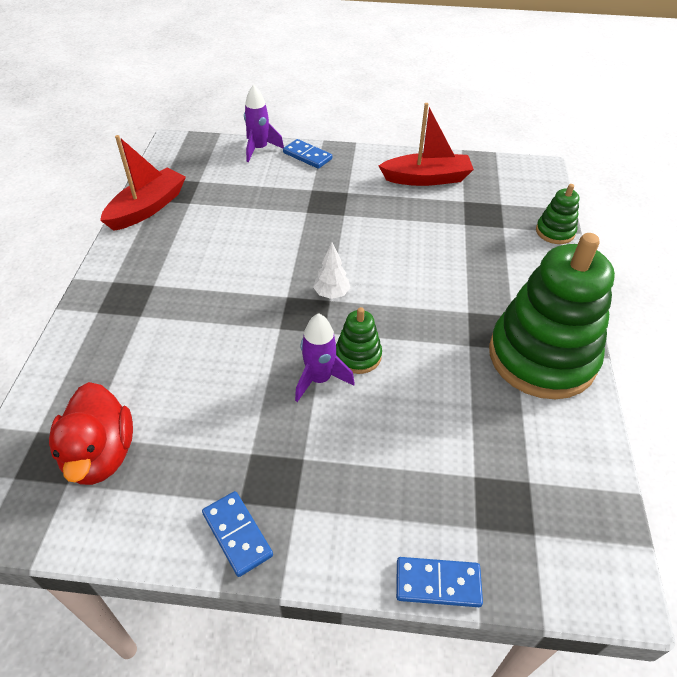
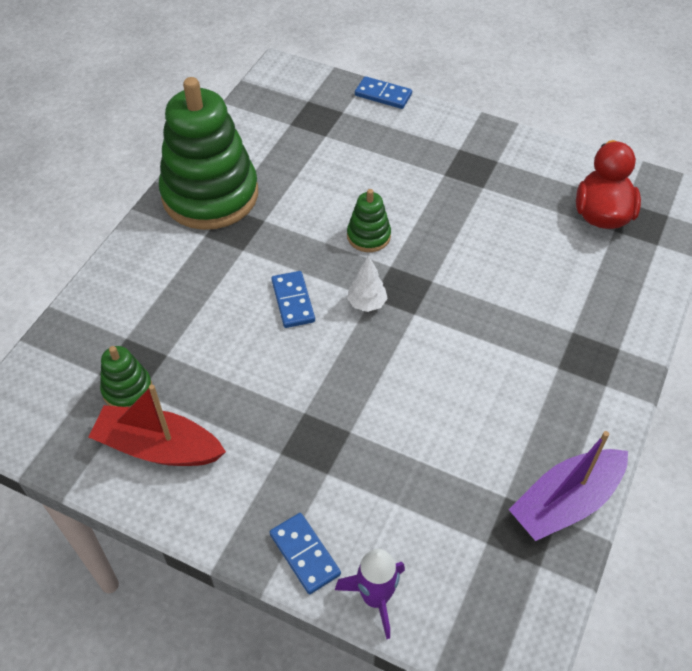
camera: 160 degrees left, 5 degrees up
red boat [100,135,186,231] -> purple boat [508,431,628,541]
blue domino [202,491,273,577] -> blue domino moved to [271,271,315,328]
purple rocket [295,313,355,402] -> none
green stacking toy [536,184,580,244] -> green stacking toy moved to [100,346,152,407]

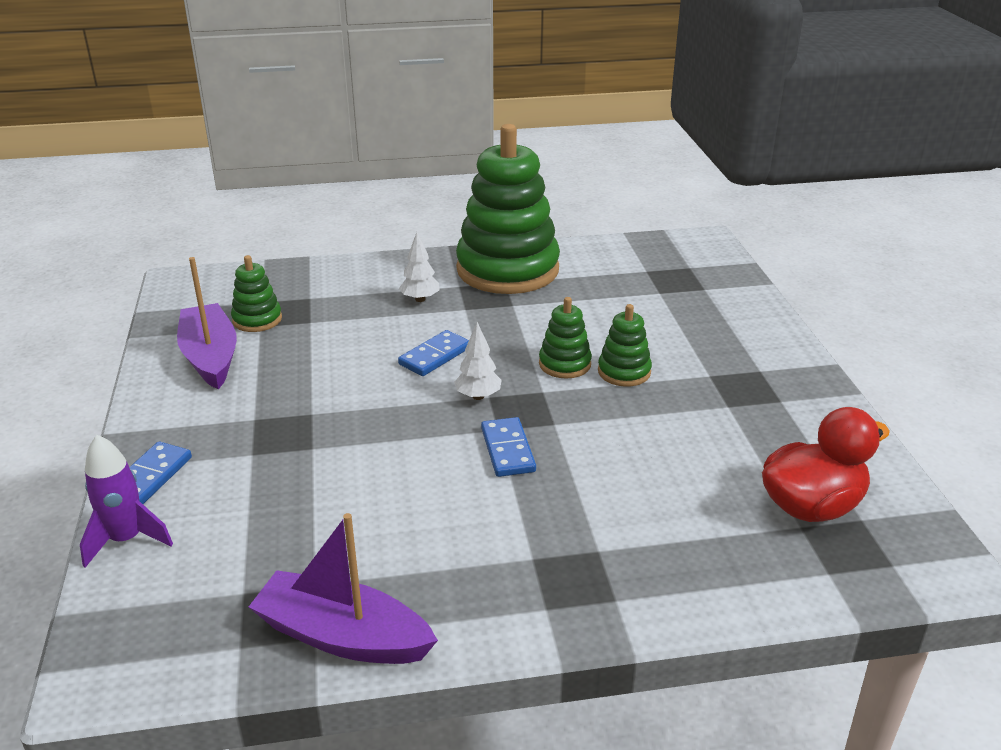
camera: 55 degrees right, 20 degrees down
red boat [88,385,226,466] -> purple boat [177,257,237,389]
blue domino [355,76,412,109] -> blue domino moved to [481,417,536,477]
none -> white tree [399,232,440,302]
none -> green stacking toy [598,304,652,386]

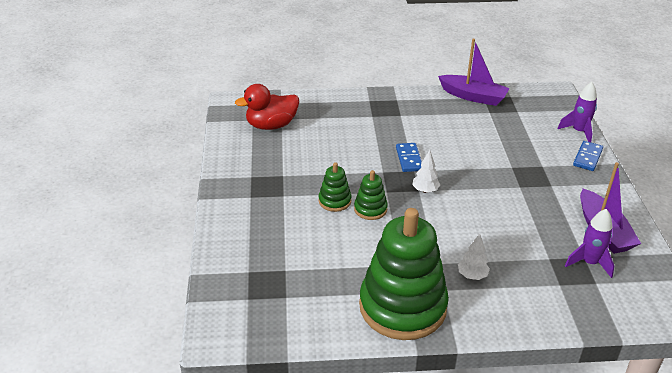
camera: 175 degrees left, 5 degrees up
green stacking toy [231,255,282,332] -> purple rocket [565,209,614,278]
blue domino [398,330,469,376] -> none

